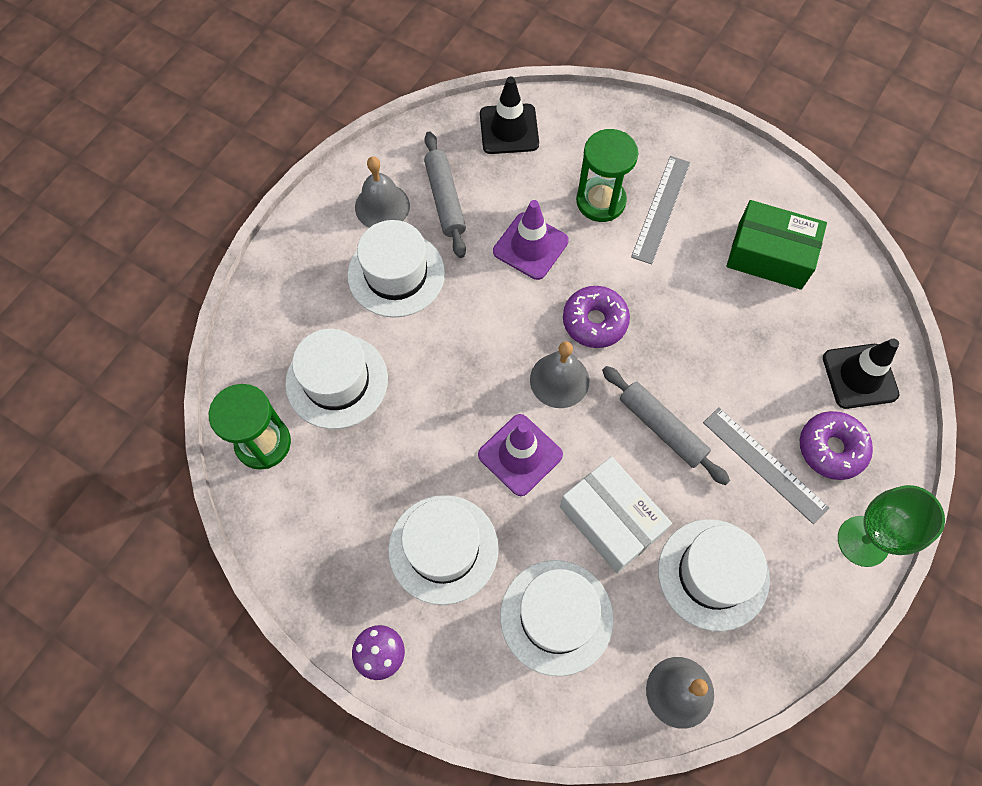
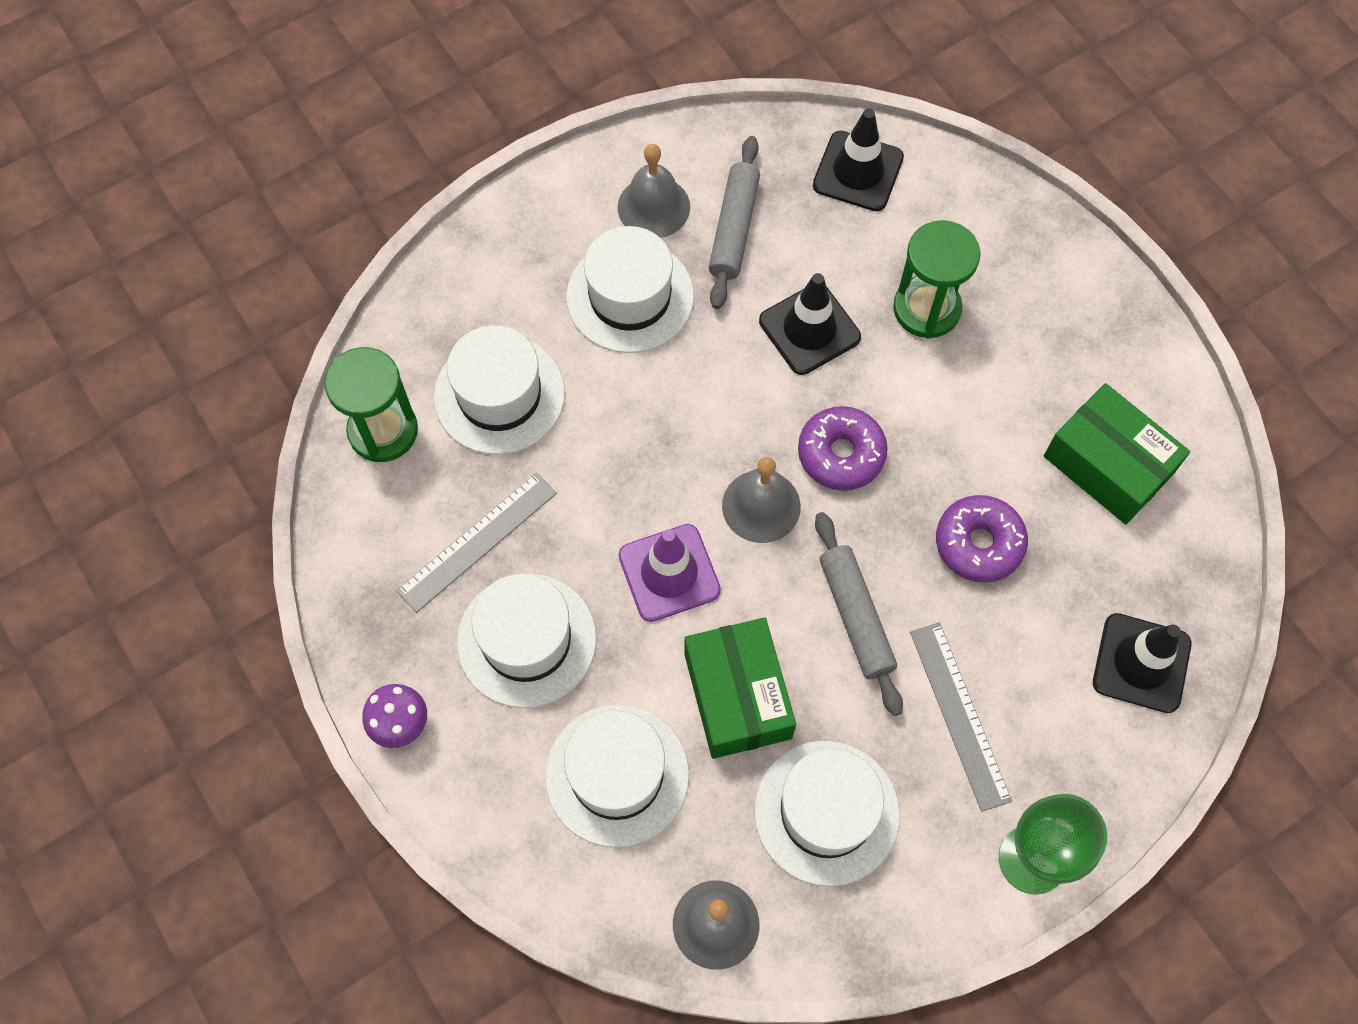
camera: 25 degrees right, 0 degrees up
purple traffic cone [493,200,569,280] -> black traffic cone [759,273,861,375]
white box [560,457,672,573] -> green box [684,617,796,759]
grey ruler [631,156,690,265] -> grey ruler moved to [396,472,557,613]
purple donut [800,411,873,480] -> purple donut moved to [936,495,1028,583]

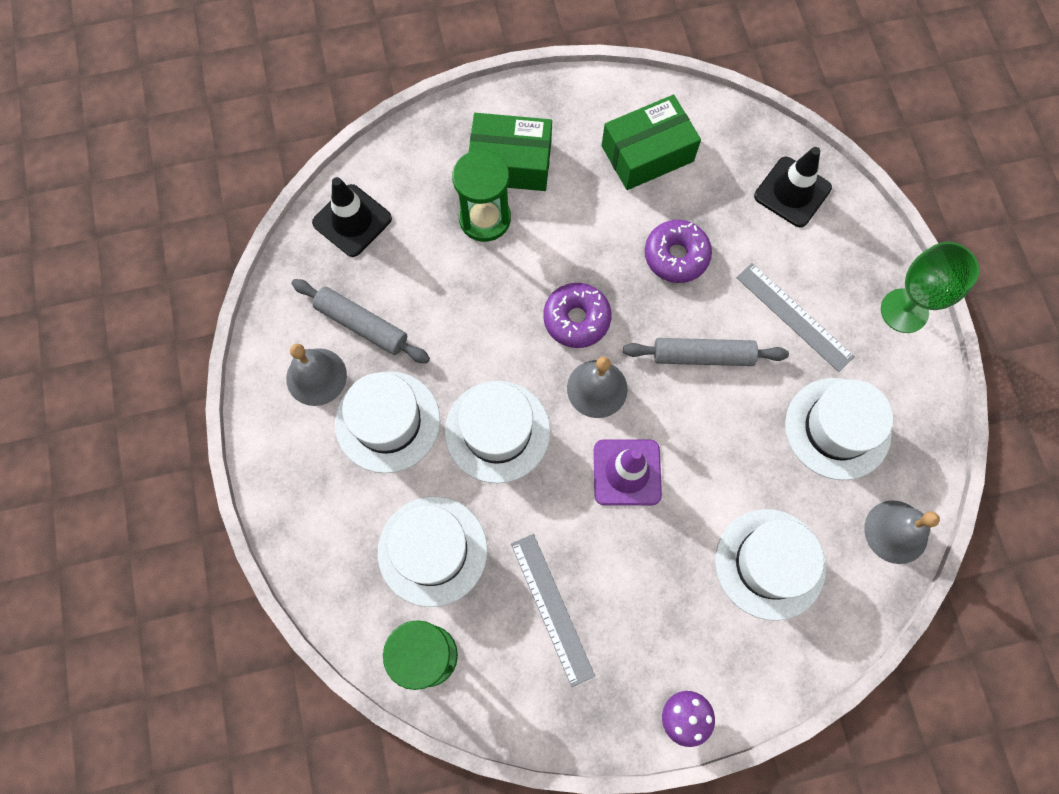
camera: 70 degrees left, 5 degrees up
white hat [457,574,597,708] -> white hat moved to [445,381,550,483]
green box [684,617,796,759] -> green box moved to [468,113,552,191]
black traffic cone [759,273,861,375] -> none
grey ruler [910,622,1012,812] -> grey ruler turned 45 degrees clockwise [736,263,855,372]

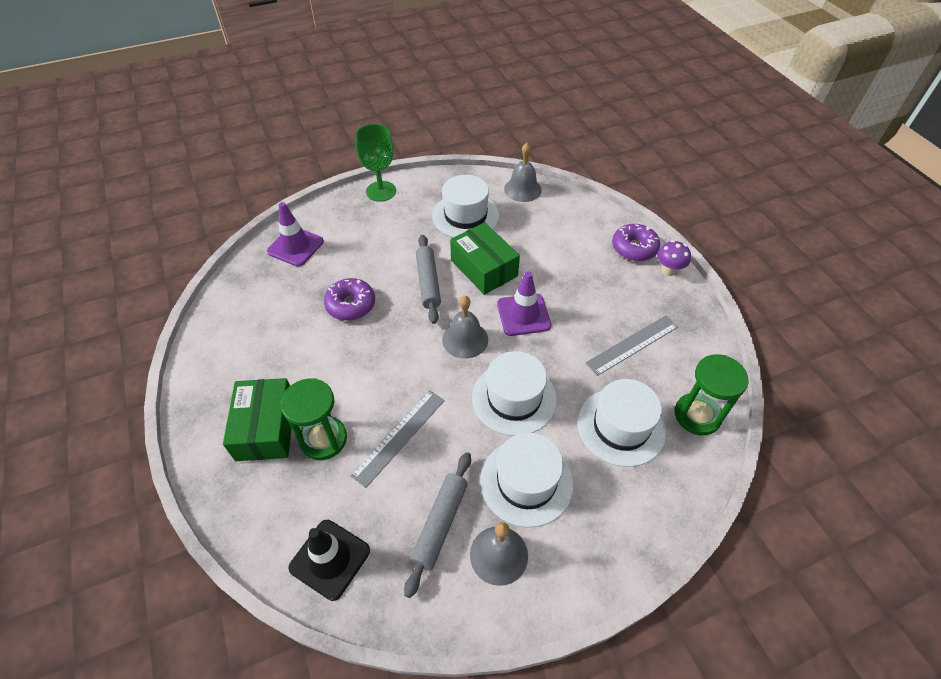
camera: 100 degrees left, 20 degrees down
purple donut [543,283,611,348] -> purple donut moved to [612,224,660,261]
green box [602,95,701,190] -> green box moved to [450,222,520,295]
white hat [715,509,826,621] -> none
grey ruler [736,263,855,372] -> grey ruler moved to [350,390,445,488]
black traffic cone [754,147,832,227] -> purple traffic cone [267,202,324,267]

